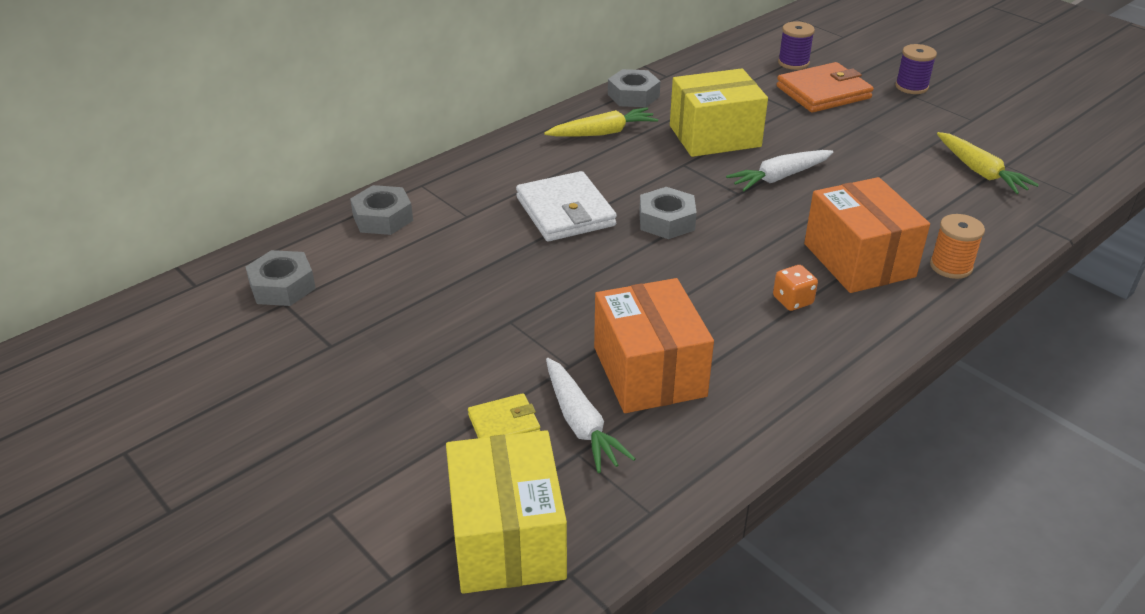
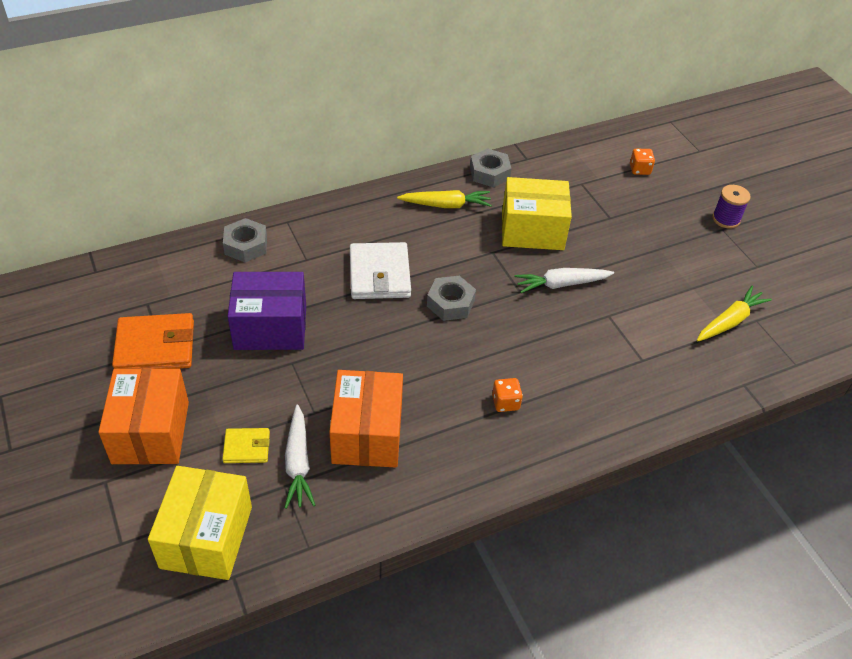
camera: 15 degrees right, 10 degrees up
grey nut [246,250,316,306] -> none
orange wallet [776,62,874,113] -> orange wallet moved to [112,313,194,369]
purple spool [778,21,815,70] -> orange dice [630,149,655,175]
orange box [804,177,930,293] -> orange box moved to [98,368,189,465]
orange spool [930,214,985,279] -> none
yellow carrot [937,132,1039,194] -> yellow carrot turned 120 degrees counterclockwise [697,286,772,341]
none -> purple box [228,272,306,350]

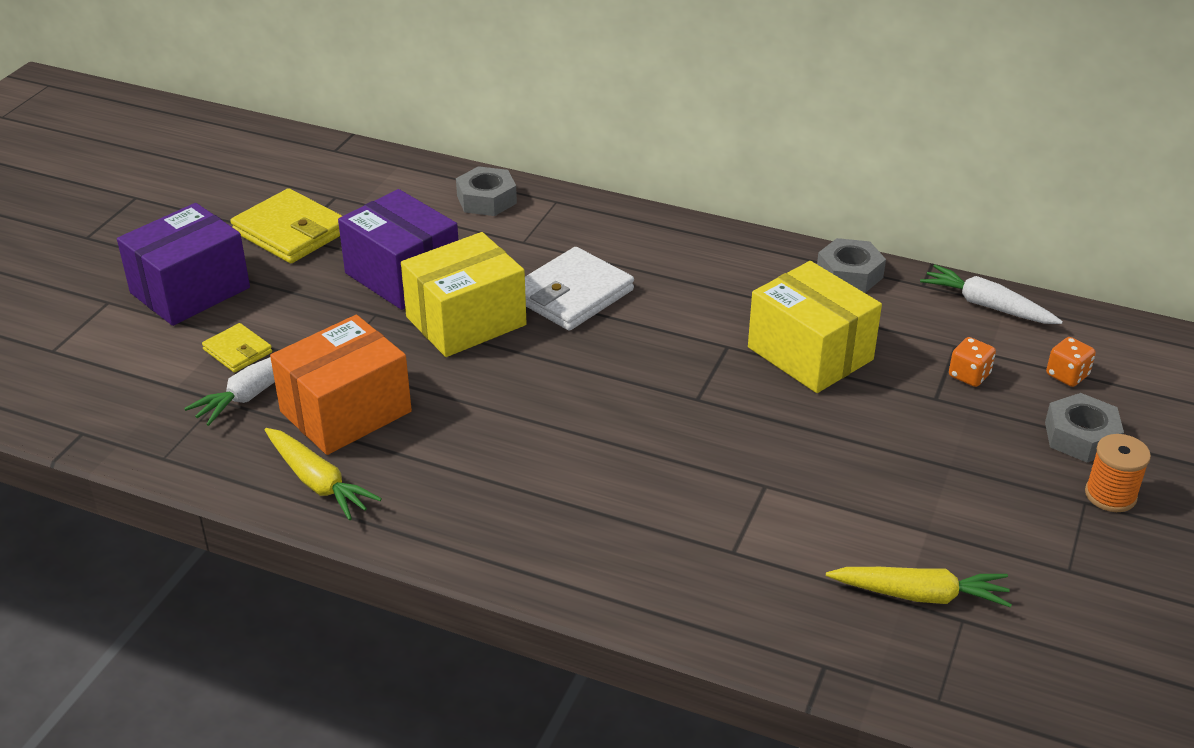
camera: 50 degrees right, 10 degrees down
orange box [98,368,189,465] -> purple box [117,203,250,326]
orange wallet [112,313,194,369] -> yellow wallet [230,188,342,263]
yellow box [148,466,252,580] -> yellow box moved to [401,232,527,357]
yellow carrot [397,190,492,208] -> yellow carrot moved to [265,428,382,520]
grey nut [427,276,476,321] -> grey nut moved to [1045,393,1124,462]
orange dice [492,378,523,412] -> orange dice moved to [949,337,996,387]
white carrot [514,268,614,293] -> white carrot moved to [920,264,1063,324]
purple spool [712,185,751,229] -> orange spool [1085,434,1151,512]

